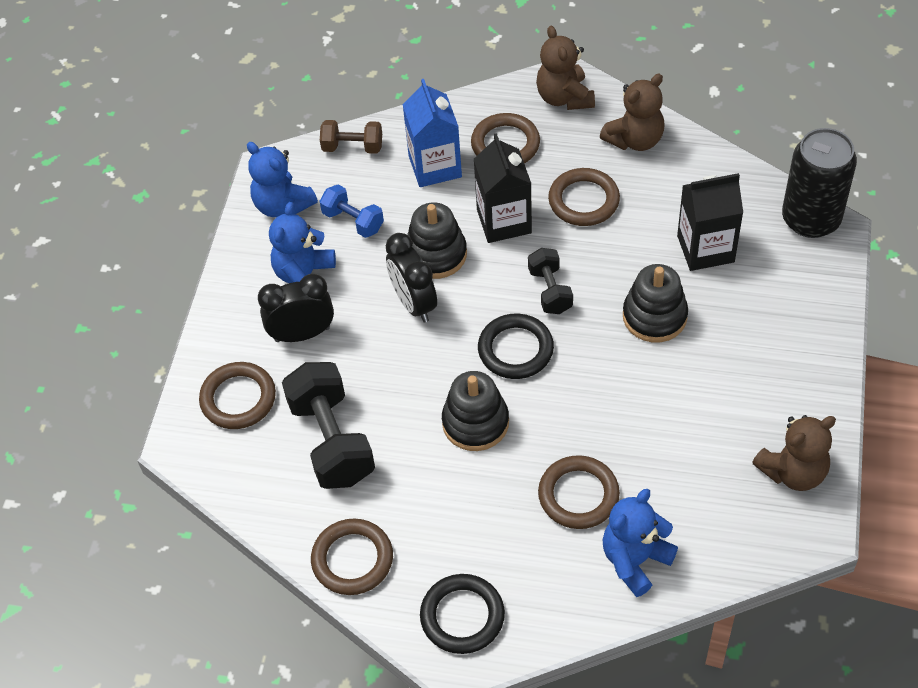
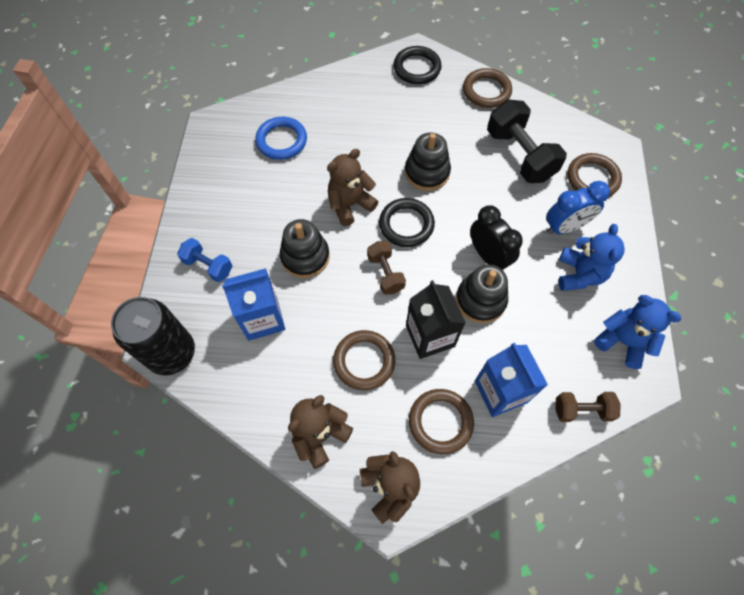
camera: 170 degrees right, 10 degrees up
black clock [258,274,334,342] -> blue clock [546,181,610,234]
blue dumbbell [320,184,384,238] -> blue dumbbell moved to [177,238,232,282]
black dumbbell [528,248,573,314] -> brown dumbbell [367,241,406,294]
brown ring [538,455,620,529] -> none
blue teddy bear [602,489,678,597] -> none
black carton [677,173,743,271] -> blue carton [222,268,285,341]
brown teddy bear [752,415,836,491] -> brown teddy bear moved to [327,149,378,226]
none -> blue ring [255,117,307,160]

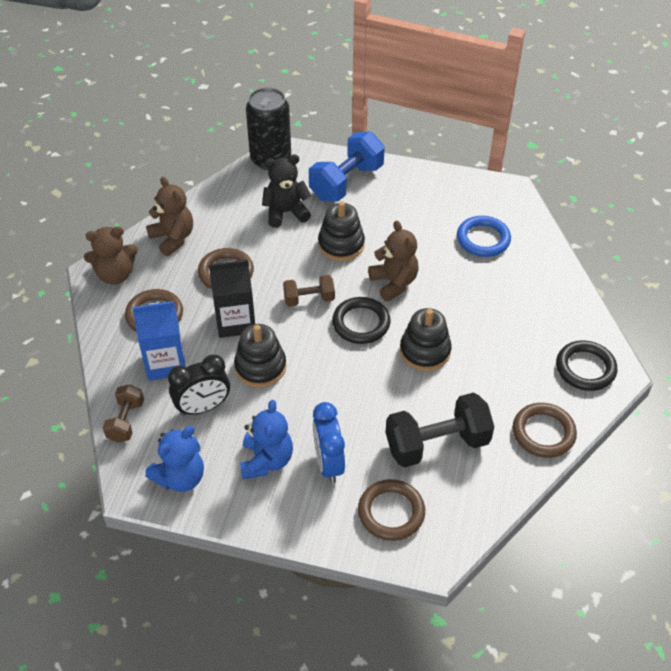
camera: 100 degrees right, 15 degrees down
blue dumbbell [177,238,232,282] -> blue dumbbell [309,132,385,202], size x1.79
blue carton [222,268,285,341] -> black teddy bear [262,155,311,228]
black clock [470,205,523,270] -> black clock moved to [168,354,230,416]
blue teddy bear [559,224,625,291] -> blue teddy bear turned 105 degrees counterclockwise [240,400,293,479]

